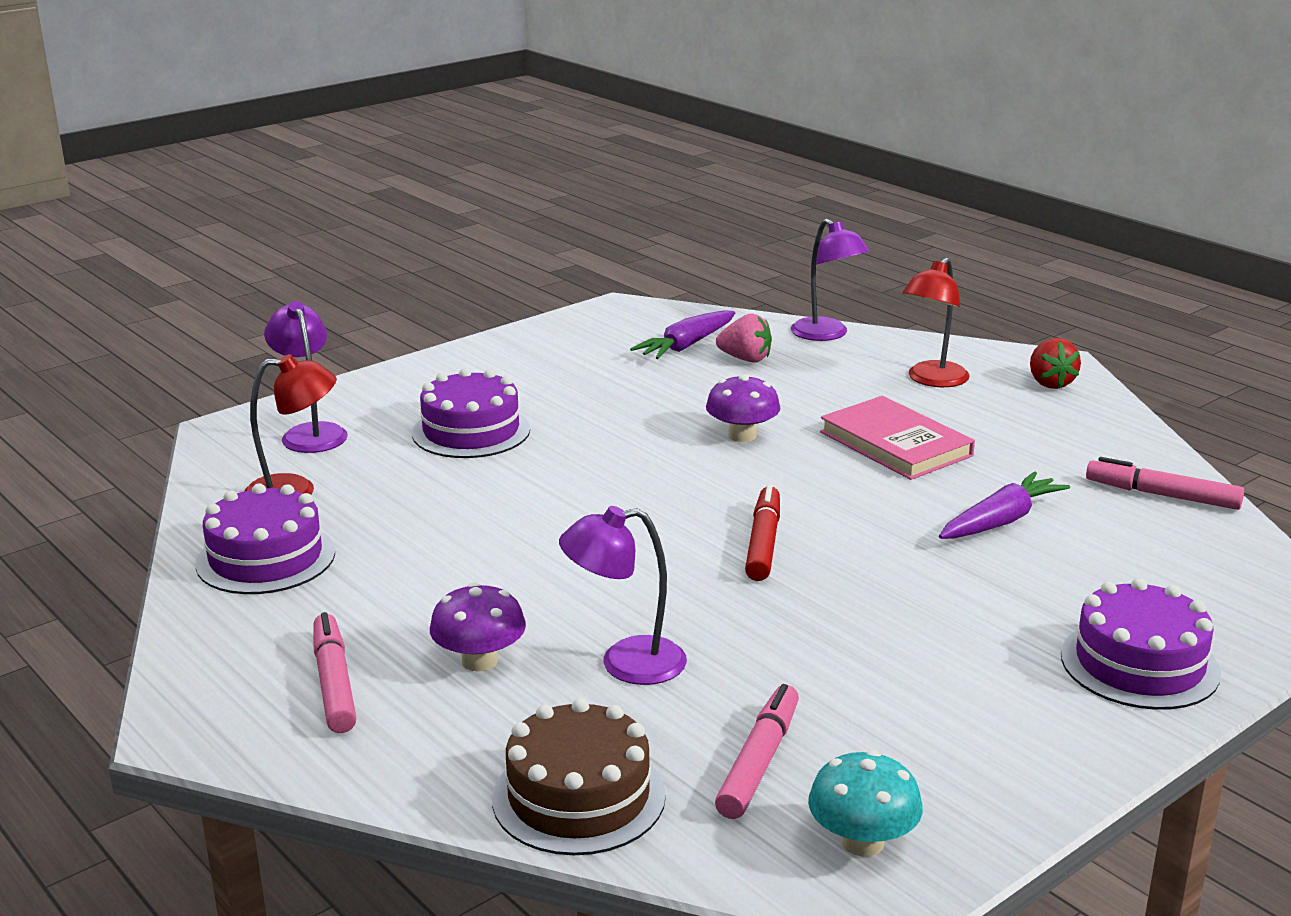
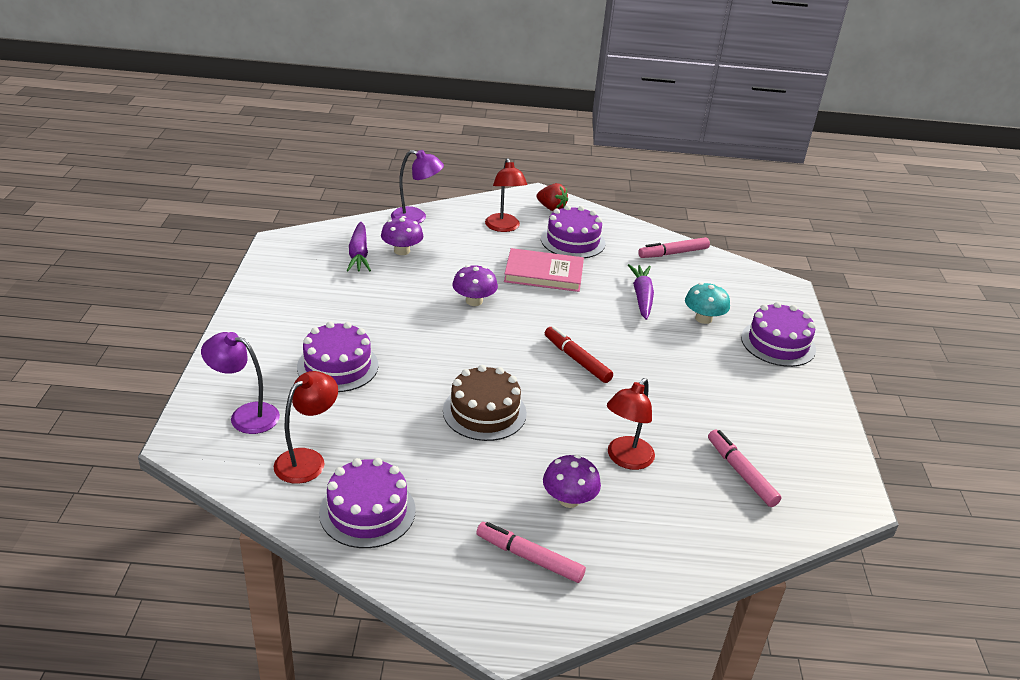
camera: 50 degrees left, 10 degrees up
brown cake [492,698,666,855] -> brown cake moved to [443,365,527,441]
purple lamp [559,506,687,685] -> red lamp [607,378,655,470]
pink strawberry [716,313,772,363] -> purple mushroom [381,216,423,255]
turquoise mushroom [808,750,923,857] -> turquoise mushroom moved to [685,283,730,324]
none -> purple cake [541,205,606,258]

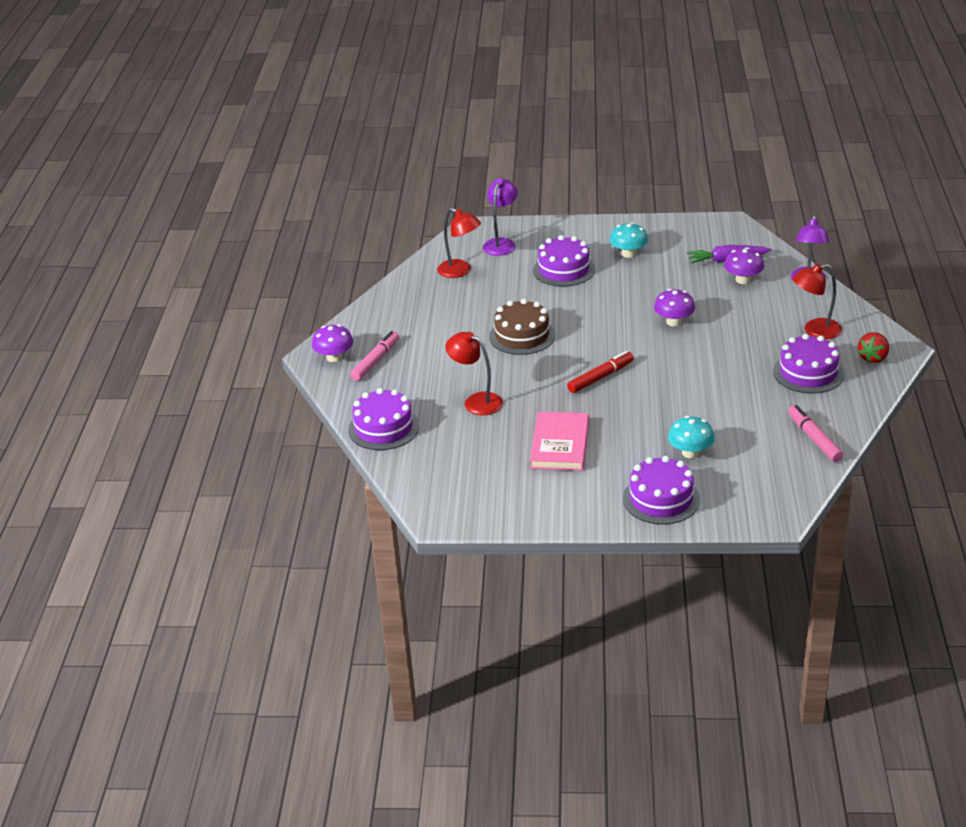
camera: 95 degrees right, 0 degrees up
purple cake [319,458,416,548] -> purple cake moved to [348,388,419,450]
pink book [504,248,584,292] -> pink book moved to [530,412,589,471]
purple mushroom [543,455,601,508] -> purple mushroom moved to [312,324,353,362]
purple carrot [628,264,654,320] -> none
pink marker [708,429,781,507] -> none
none -> turquoise mushroom [610,222,648,258]

